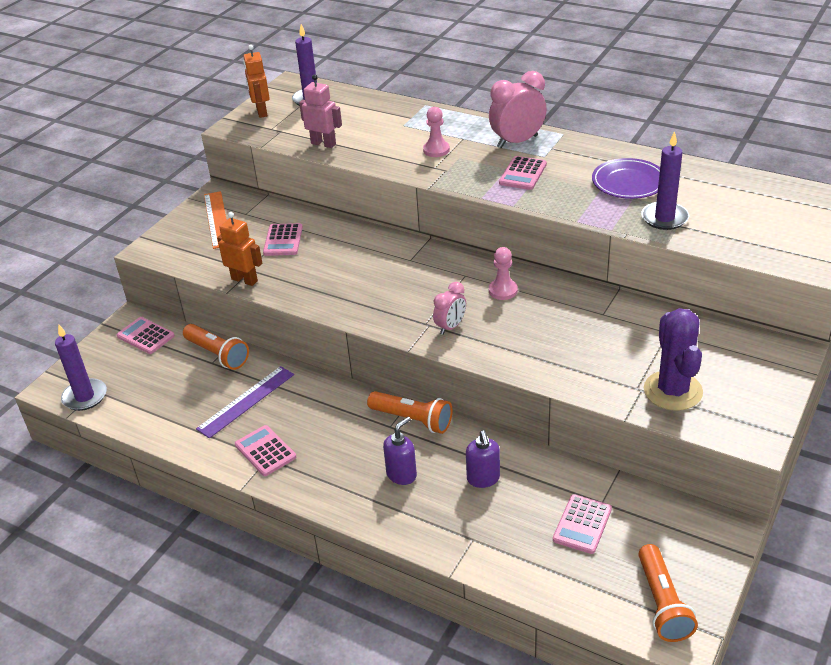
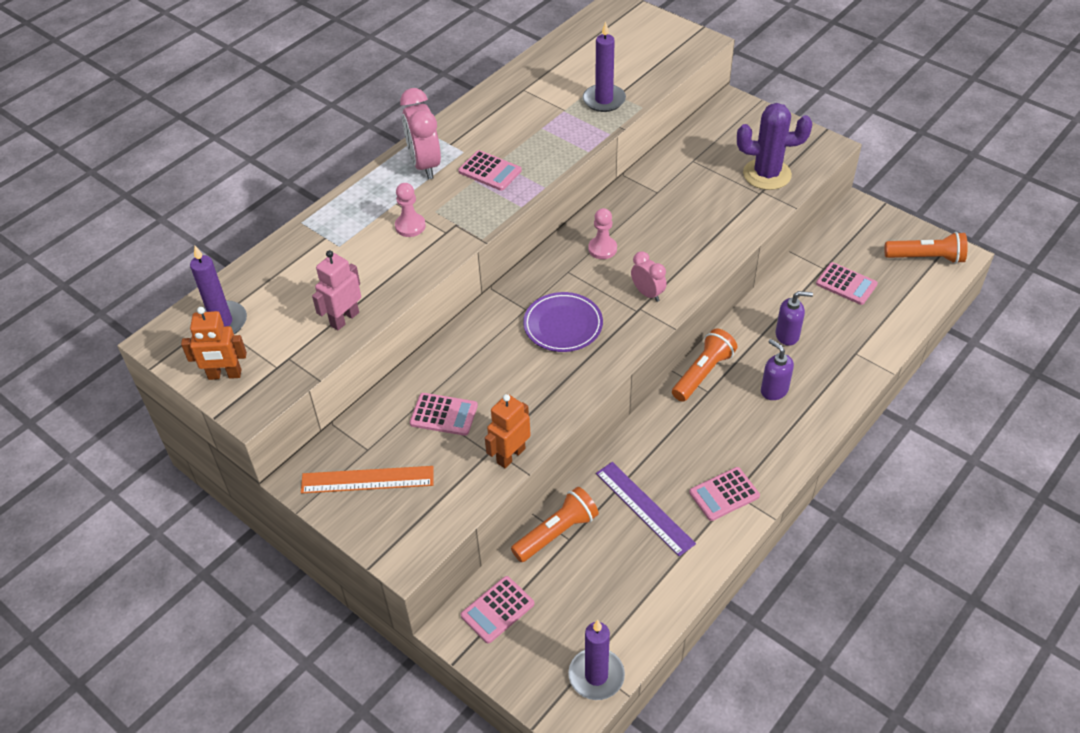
camera: 80 degrees left, 10 degrees up
purple plate [592,158,660,199] -> purple plate moved to [523,292,603,352]

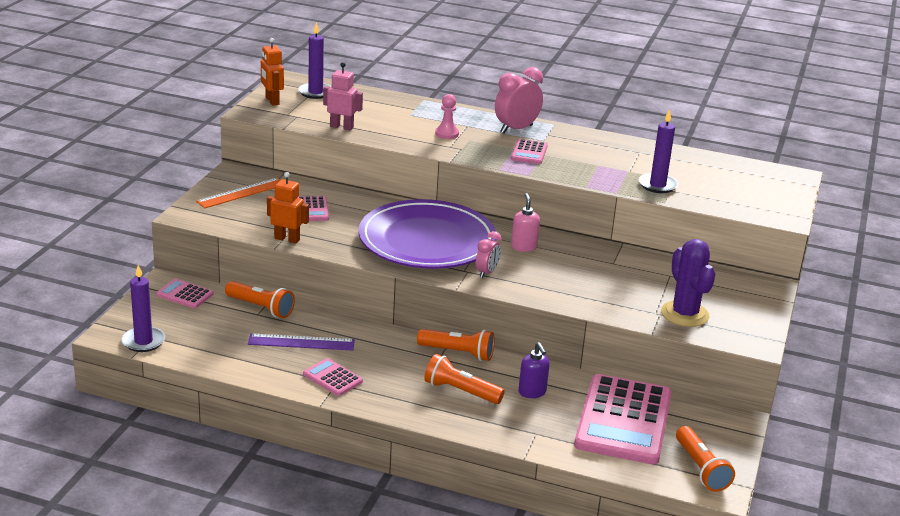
camera: 65 degrees right, 20 degrees down
orange ruler [301,466,434,493] -> orange ruler turned 75 degrees clockwise [196,178,280,208]
purple plate [523,292,603,352] -> purple plate [359,199,496,269], size x2.07
pink pawn [588,208,617,259] -> pink soap dispenser [511,193,540,252]
purple ruler [596,462,696,557] -> purple ruler turned 60 degrees clockwise [248,334,355,351]
purple soap dispenser [761,339,794,400] -> orange flashlight [424,354,505,404]
pink calculator [816,262,878,305] -> pink calculator [574,374,672,464], size x2.26

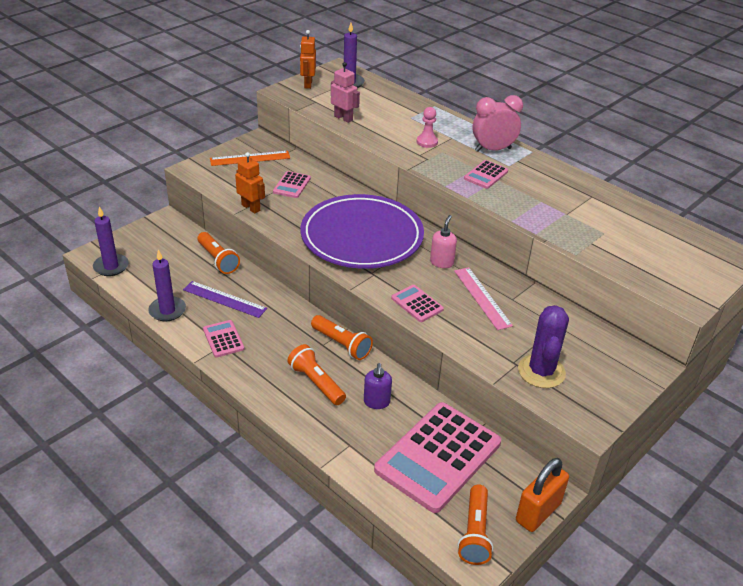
camera: 25 degrees right, 10 degrees up
pink calculator [157,279,213,308] -> pink calculator moved to [391,285,444,322]
pink clock [476,231,501,278] -> none
purple candle [639,109,678,193] -> purple candle moved to [148,250,186,321]
none -> pink ruler [454,267,513,330]
none -> orange padlock [516,458,569,532]

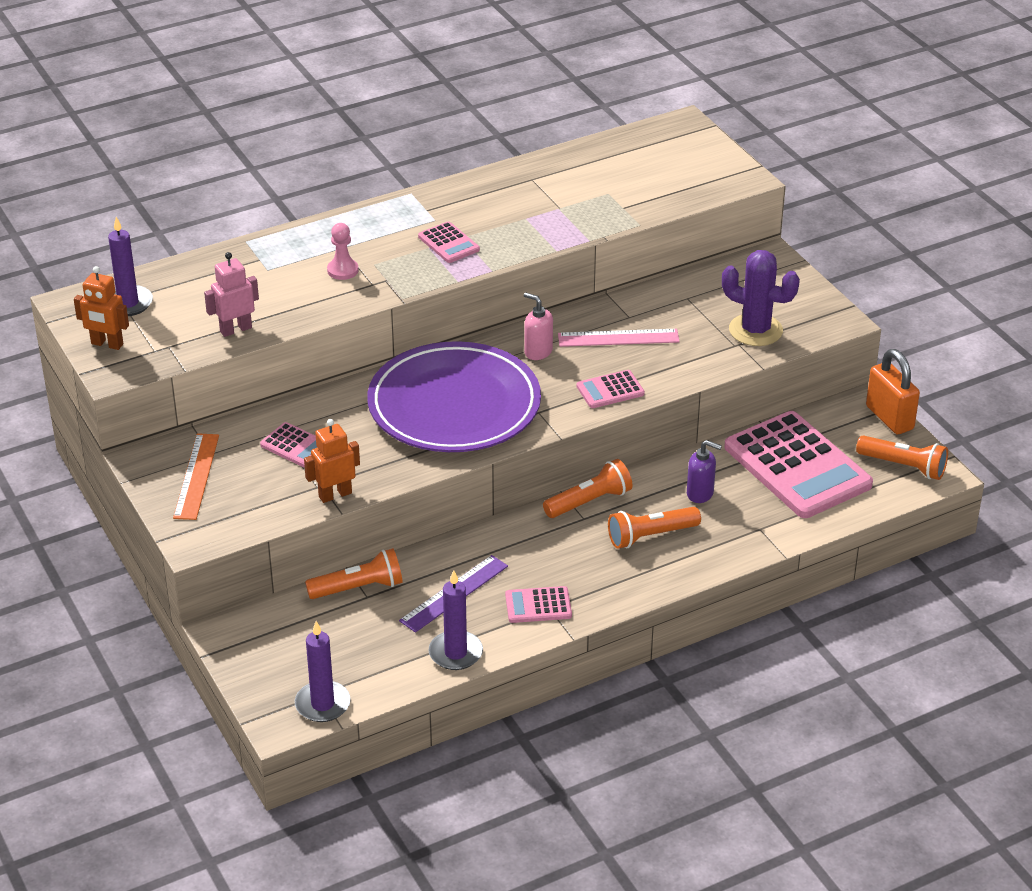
camera: 70 degrees left, 0 degrees up
pink clock [472,95,523,152] -> none

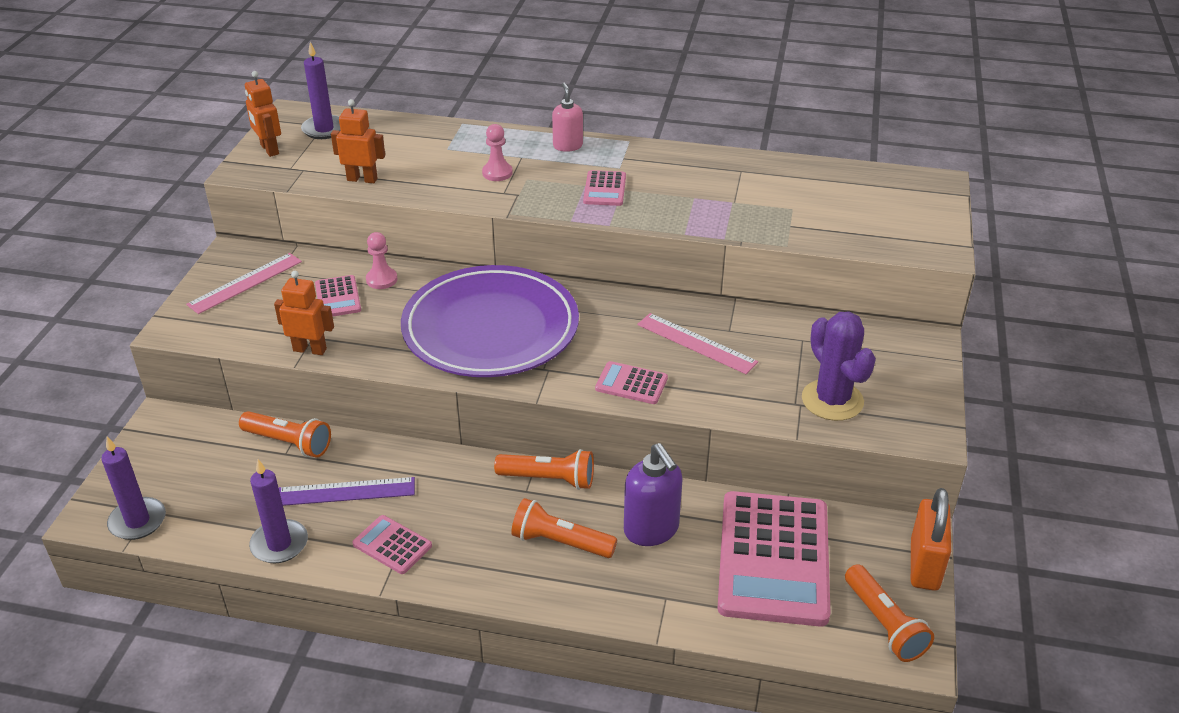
camera: 40 degrees right, 0 degrees up
orange ruler [173,433,219,520] -> pink ruler [186,253,302,314]
pink robot [204,252,259,337] -> orange robot [331,99,385,183]
pink soap dispenser [524,292,553,360] -> pink soap dispenser moved to [552,83,583,152]
purple soap dispenser [687,440,722,503] -> purple soap dispenser [624,443,683,546], size x1.56
none -> pink pawn [366,232,397,289]

